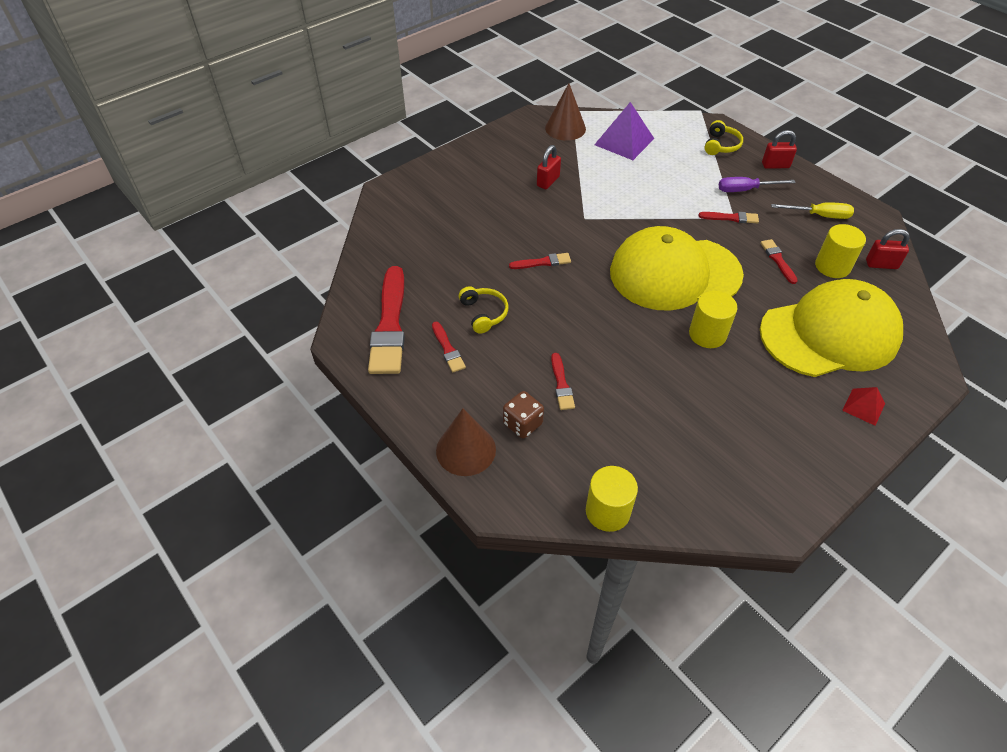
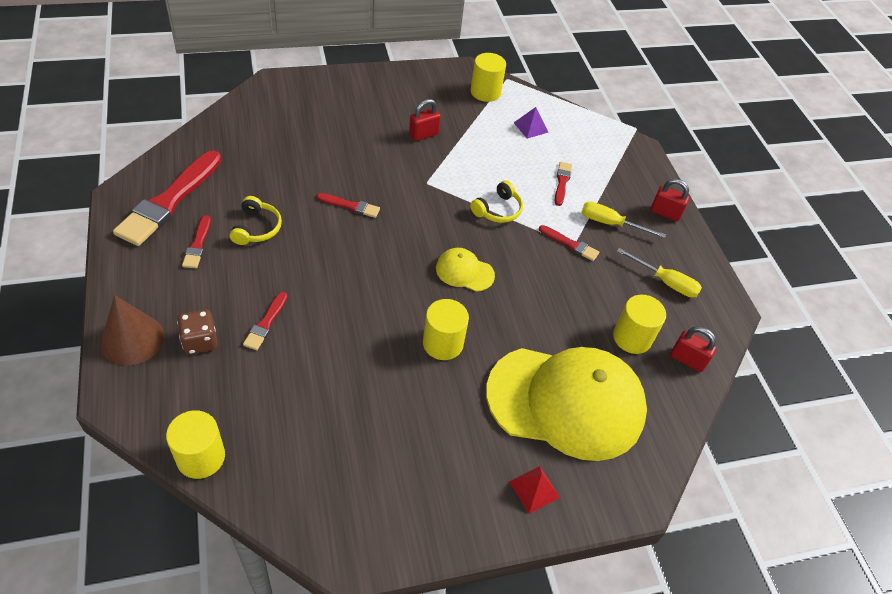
camera: 20 degrees right, 0 degrees up
brown cone [545,83,586,141] -> yellow cylinder [470,53,506,102]
purple pyramid [594,102,654,160] -> purple pyramid [514,107,548,139], size x0.54
yellow cap [610,226,744,311] -> yellow cap [436,248,495,292], size x0.42
yellow headphones [705,120,743,155] -> yellow headphones moved to [470,180,523,223]
purple screwdriver [719,177,796,192] -> yellow screwdriver [582,202,666,238]
red brush [760,239,798,284] -> red brush moved to [555,162,572,206]

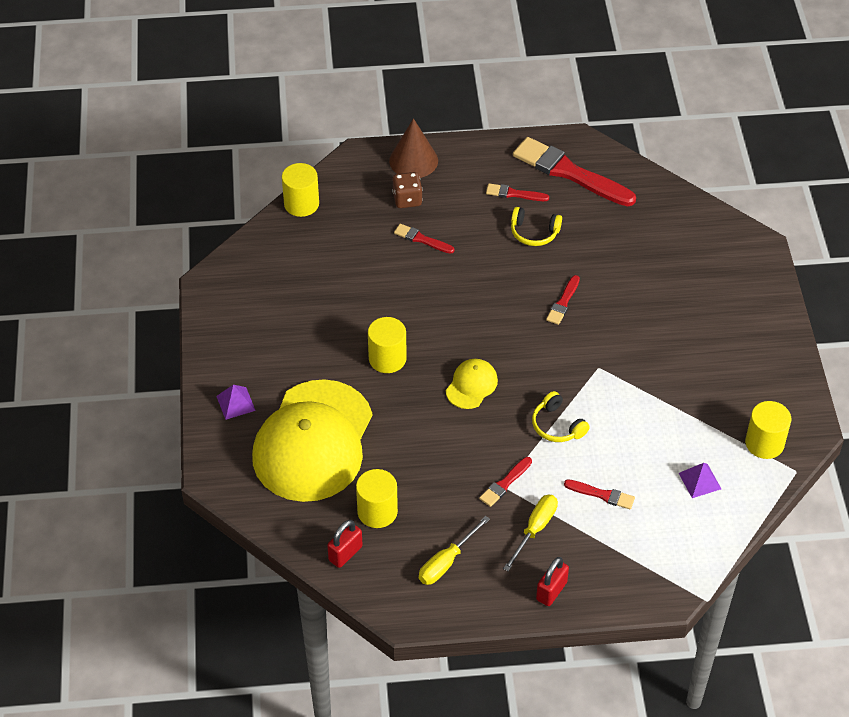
camera: 105 degrees right, 0 degrees up
red padlock [409,99,441,141] -> none
red pyramid [509,466,560,514] -> purple pyramid [216,385,256,420]

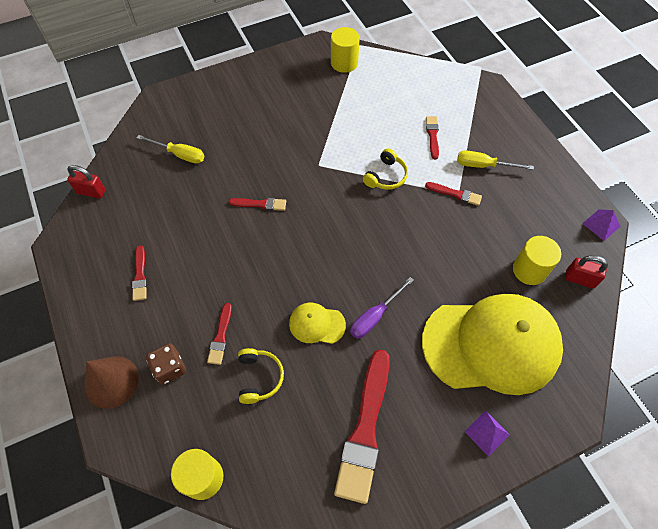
camera: 110 degrees left, 10 degrees up
yellow cylinder [368,317,407,373] -> purple screwdriver [350,277,414,338]
yellow screwdriver [419,516,490,585] -> yellow screwdriver moved to [137,135,204,164]
yellow cap [446,359,498,409] -> yellow cap moved to [289,303,346,344]
yellow headphones [511,207,562,246] -> yellow headphones moved to [238,348,284,404]
red brush [513,137,636,206] -> red brush moved to [334,349,390,504]
red padlock [536,557,569,606] -> red padlock moved to [67,165,106,199]
purple pyramid [679,463,721,498] -> purple pyramid moved to [582,209,620,241]

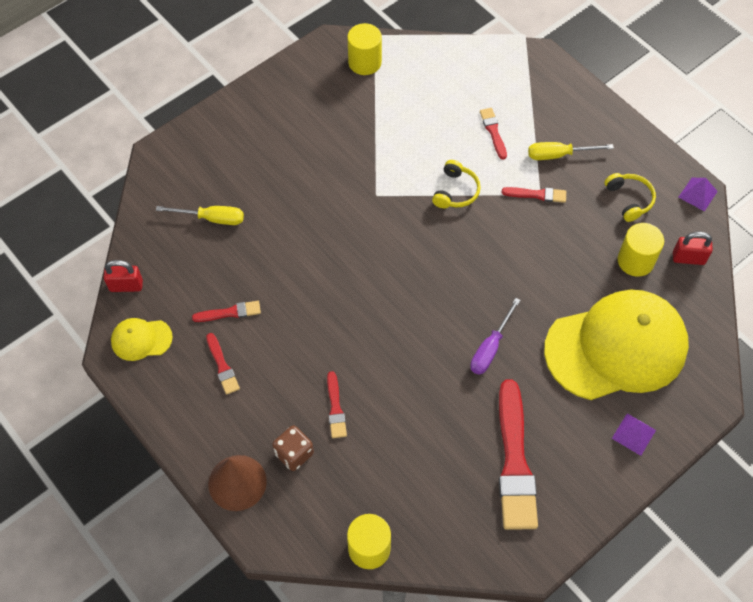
camera: 15 degrees left, 0 degrees up
red brush [229,198,286,211] -> red brush moved to [192,301,261,322]
yellow headphones [238,348,284,404] -> yellow headphones moved to [604,173,656,222]
yellow cap [289,303,346,344] -> yellow cap moved to [111,318,173,361]

